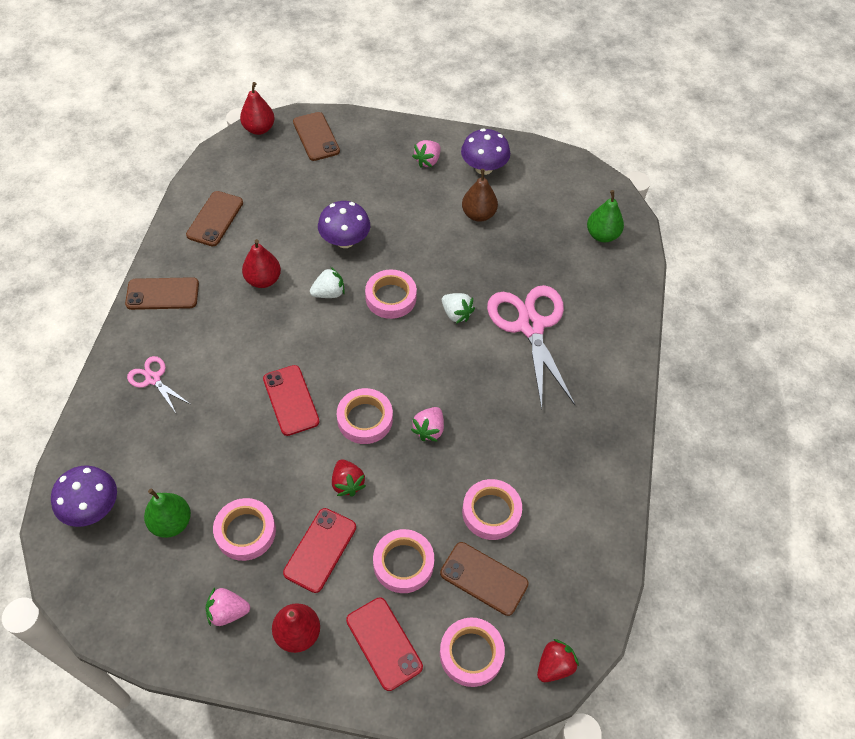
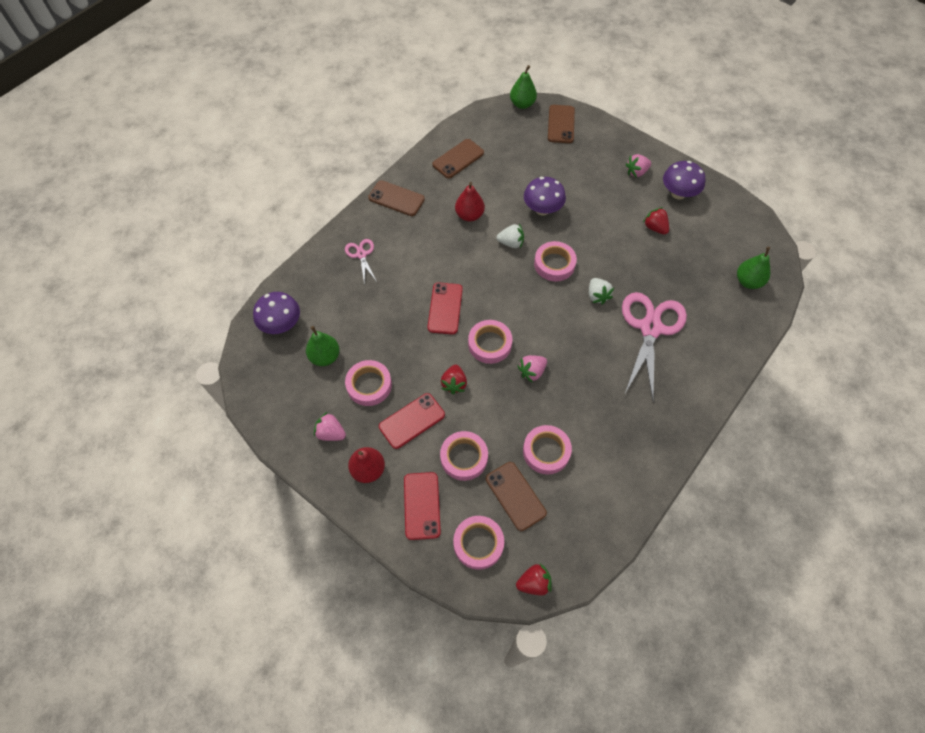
camera: 30 degrees right, 5 degrees up
red pear [240,82,275,135] -> green pear [510,65,537,109]
brown pear [462,169,498,222] -> red strawberry [643,207,669,235]

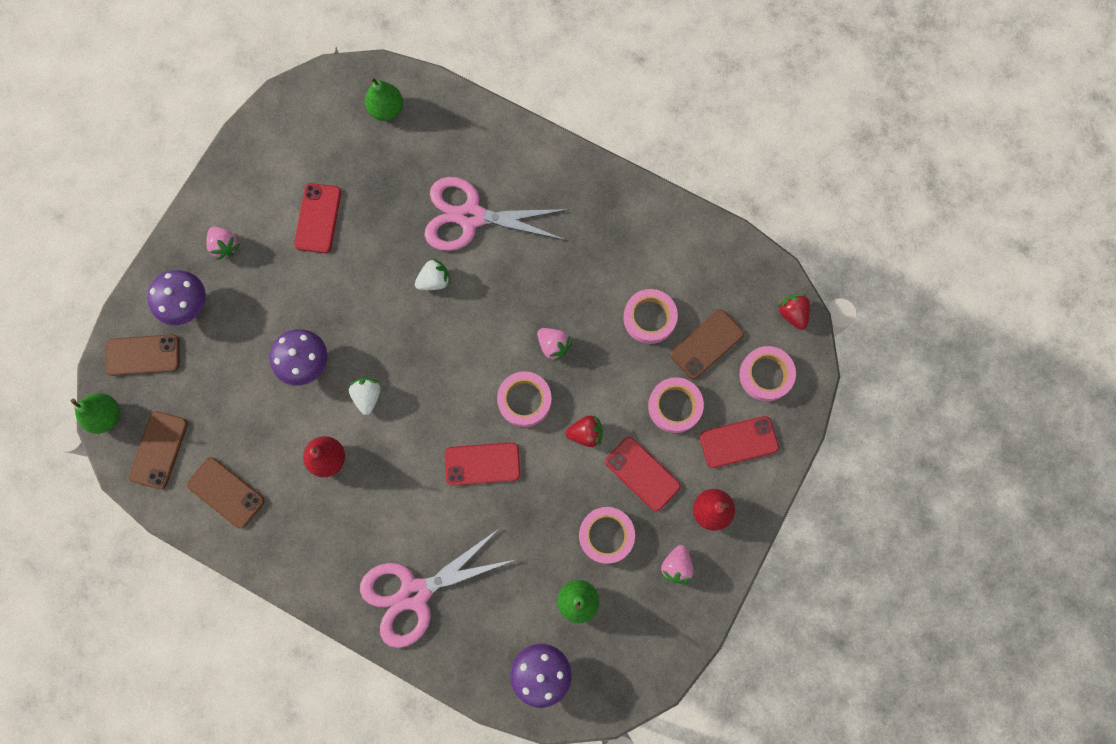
camera: 100 degrees left, 15 degrees up
pink scissors [345,239,377,283] -> pink scissors [360,528,514,648], size x2.07
brown phone [368,180,425,216] -> brown phone moved to [129,411,188,489]
pink tape [534,241,577,281] -> none
red strawberry [643,207,669,235] -> red phone [294,183,341,253]
purple mushroom [663,161,705,200] -> purple mushroom moved to [147,270,206,325]

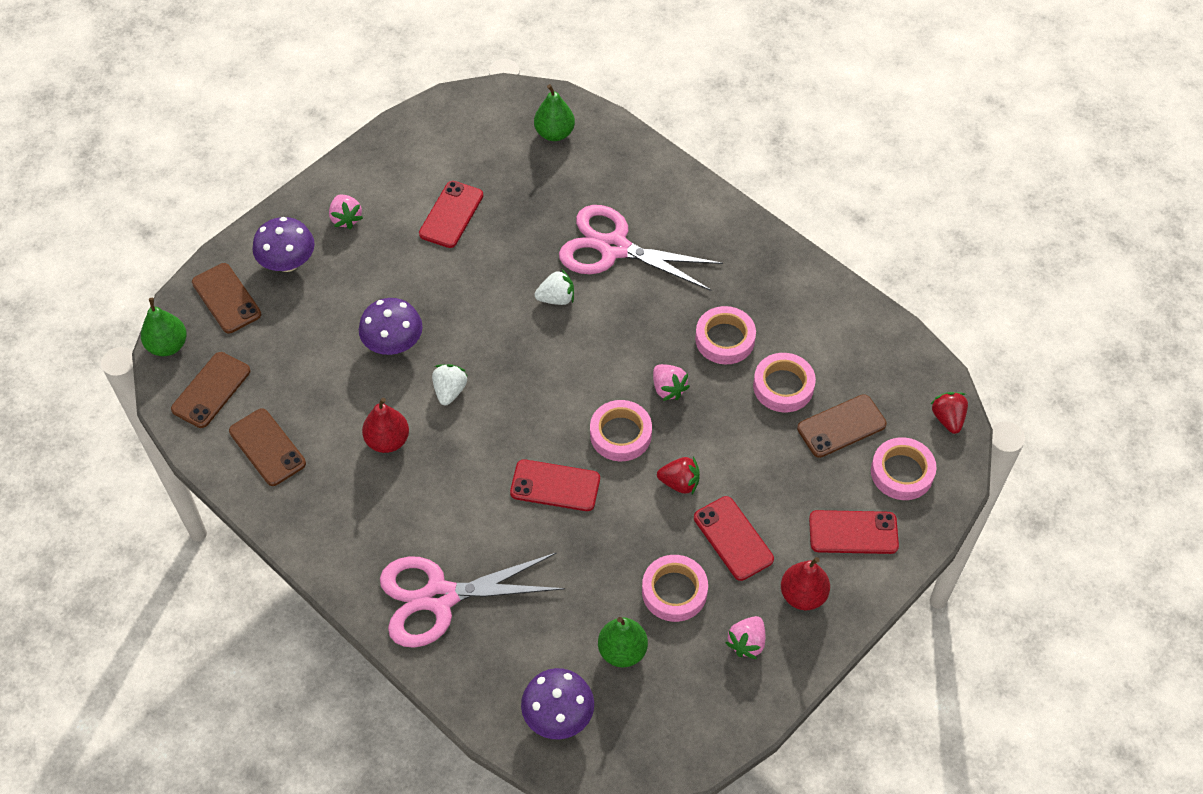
camera: 15 degrees right, 20 degrees down
brown phone [105,334,180,376] -> brown phone turned 45 degrees clockwise [192,263,261,333]
pink tape [648,377,704,433] -> pink tape moved to [695,306,756,364]

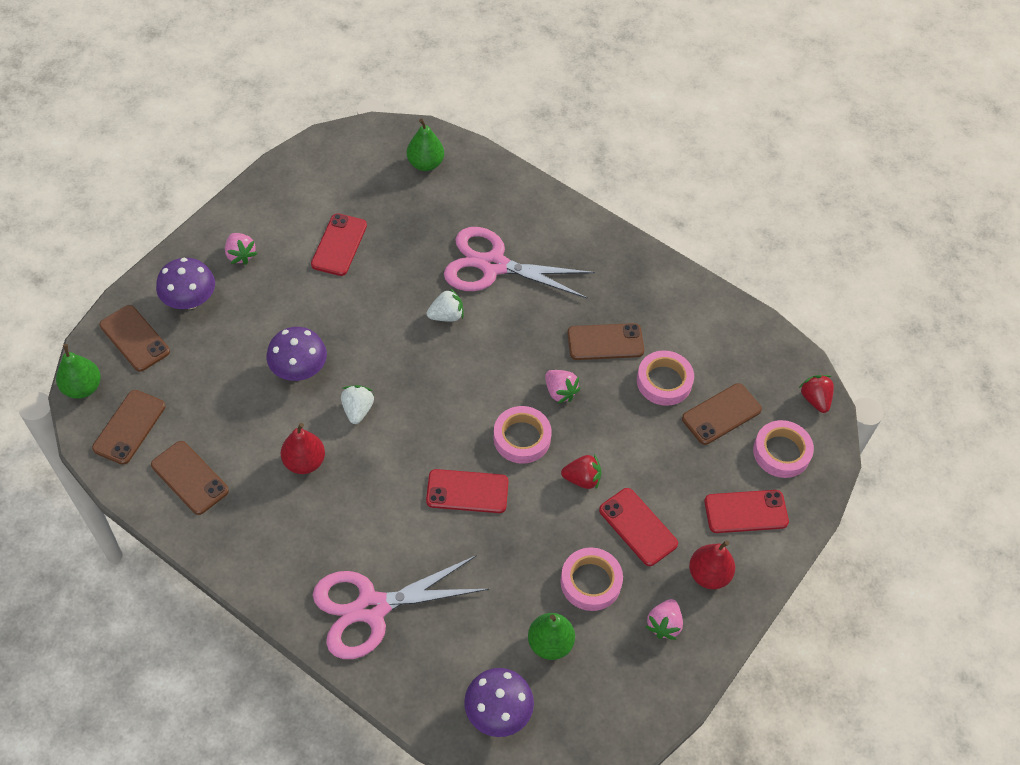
camera: 10 degrees left, 0 degrees up
pink tape [695,306,756,364] -> brown phone [567,323,644,360]

